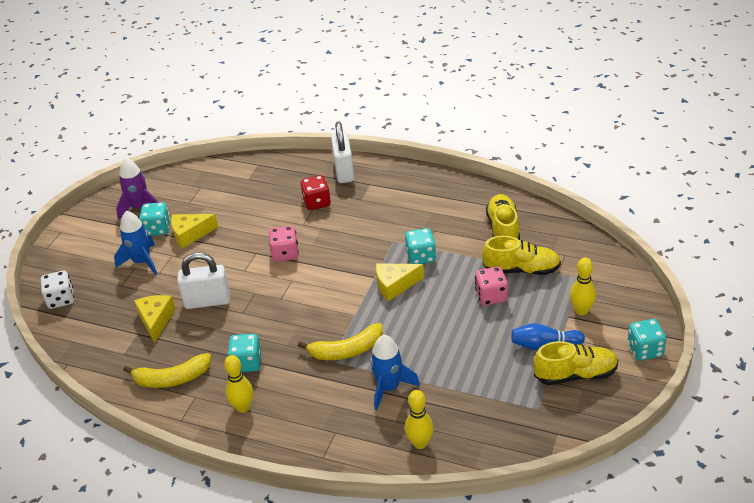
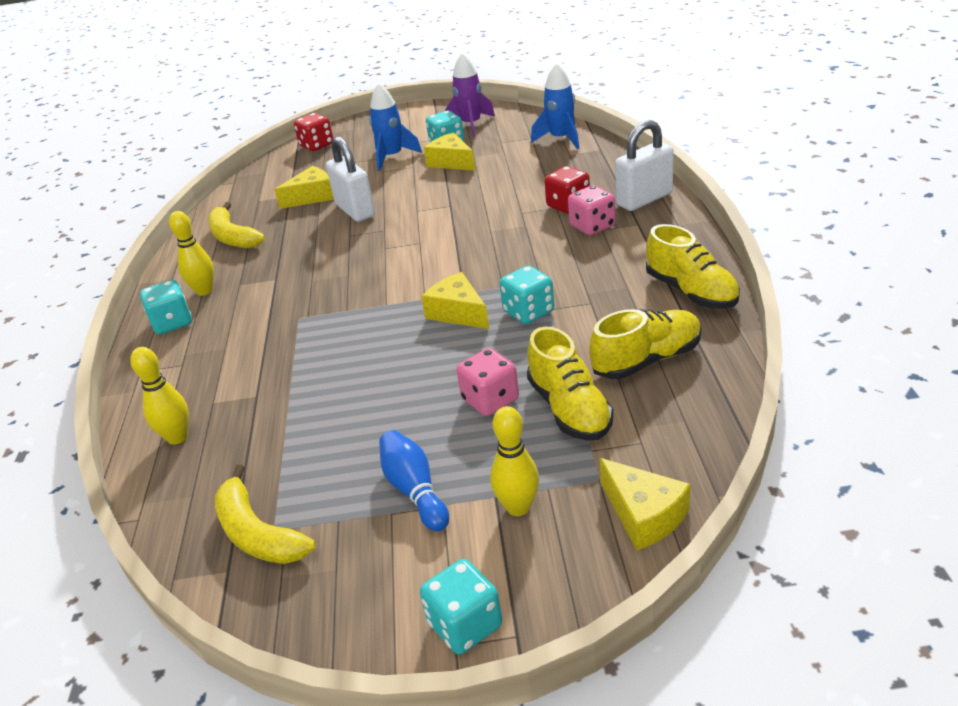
camera: 65 degrees right, 5 degrees down
white dice [41,271,74,309] -> red dice [294,113,333,151]
turquoise dice [227,334,261,372] -> turquoise dice moved to [140,280,192,335]
pink dice [269,226,299,262] -> pink dice moved to [568,185,615,235]
yellow banana [298,323,383,360] -> yellow banana moved to [215,465,316,564]
blue rocket [370,335,420,410] -> blue rocket moved to [531,63,580,149]
yellow shoe [533,341,618,385] -> yellow shoe moved to [646,224,740,309]
none -> yellow cheese [600,458,690,550]

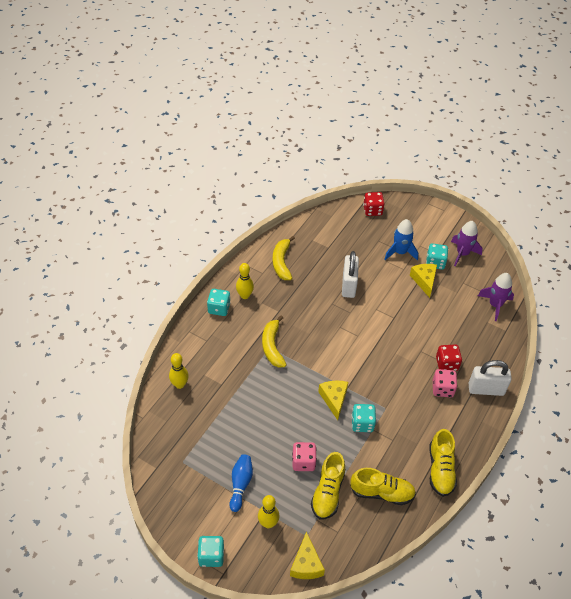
camera: 30 degrees right, 15 degrees up
yellow banana [215,465,316,564] -> yellow banana moved to [262,315,287,367]
yellow cheese [274,166,334,209] -> none
blue rocket [531,63,580,149] -> purple rocket [478,273,514,321]

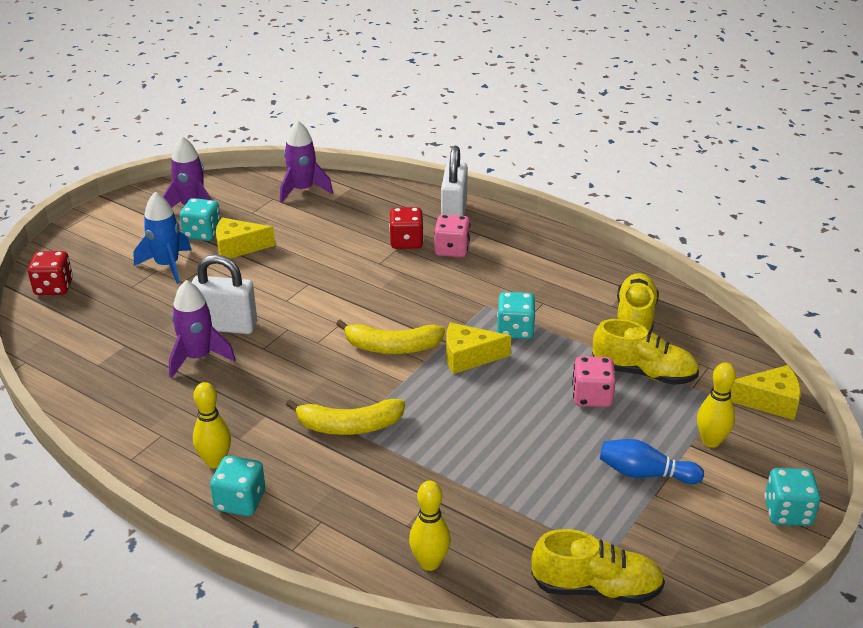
camera: 85 degrees left, 15 degrees down
yellow banana [273,236,295,280] -> yellow banana moved to [336,320,445,354]
yellow shoe [429,429,457,497] -> yellow shoe moved to [532,529,665,604]
none -> purple rocket [169,280,236,378]

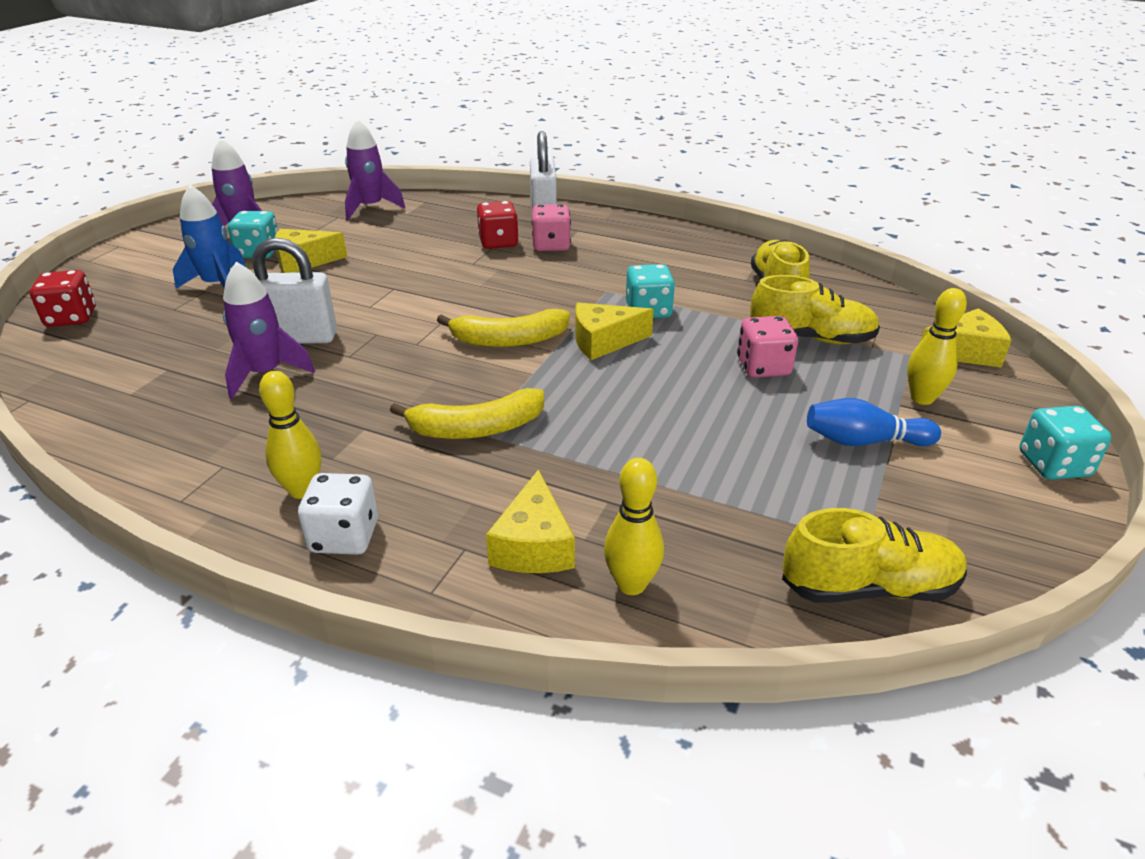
camera: 10 degrees left, 0 degrees up
turquoise dice [210,456,265,516] -> white dice [298,473,378,555]
none -> yellow cheese [486,469,575,573]

